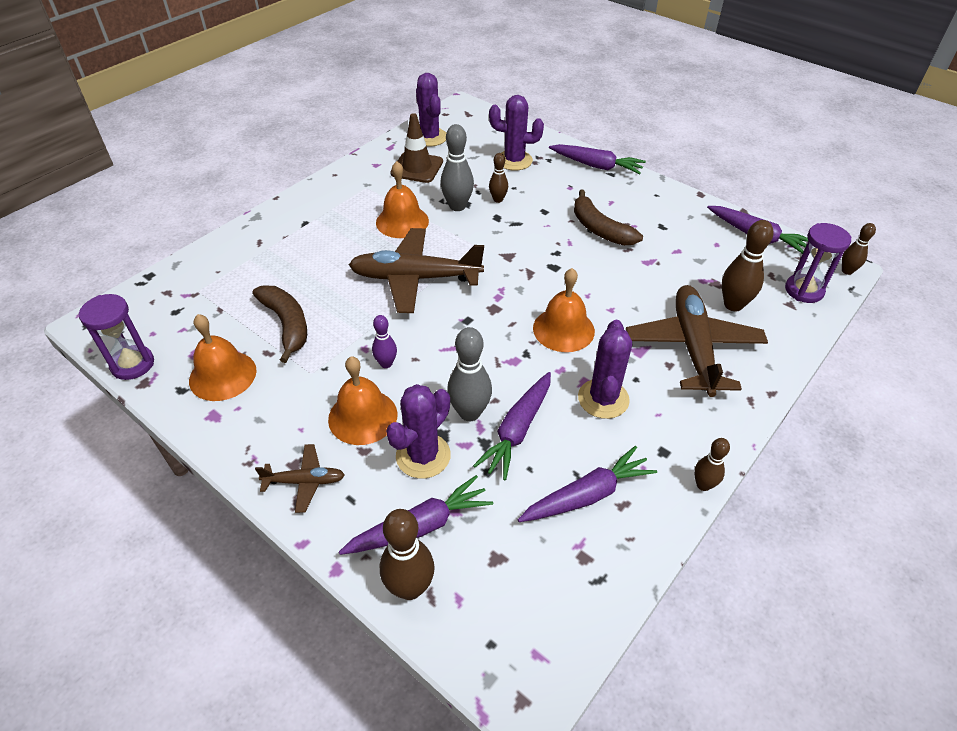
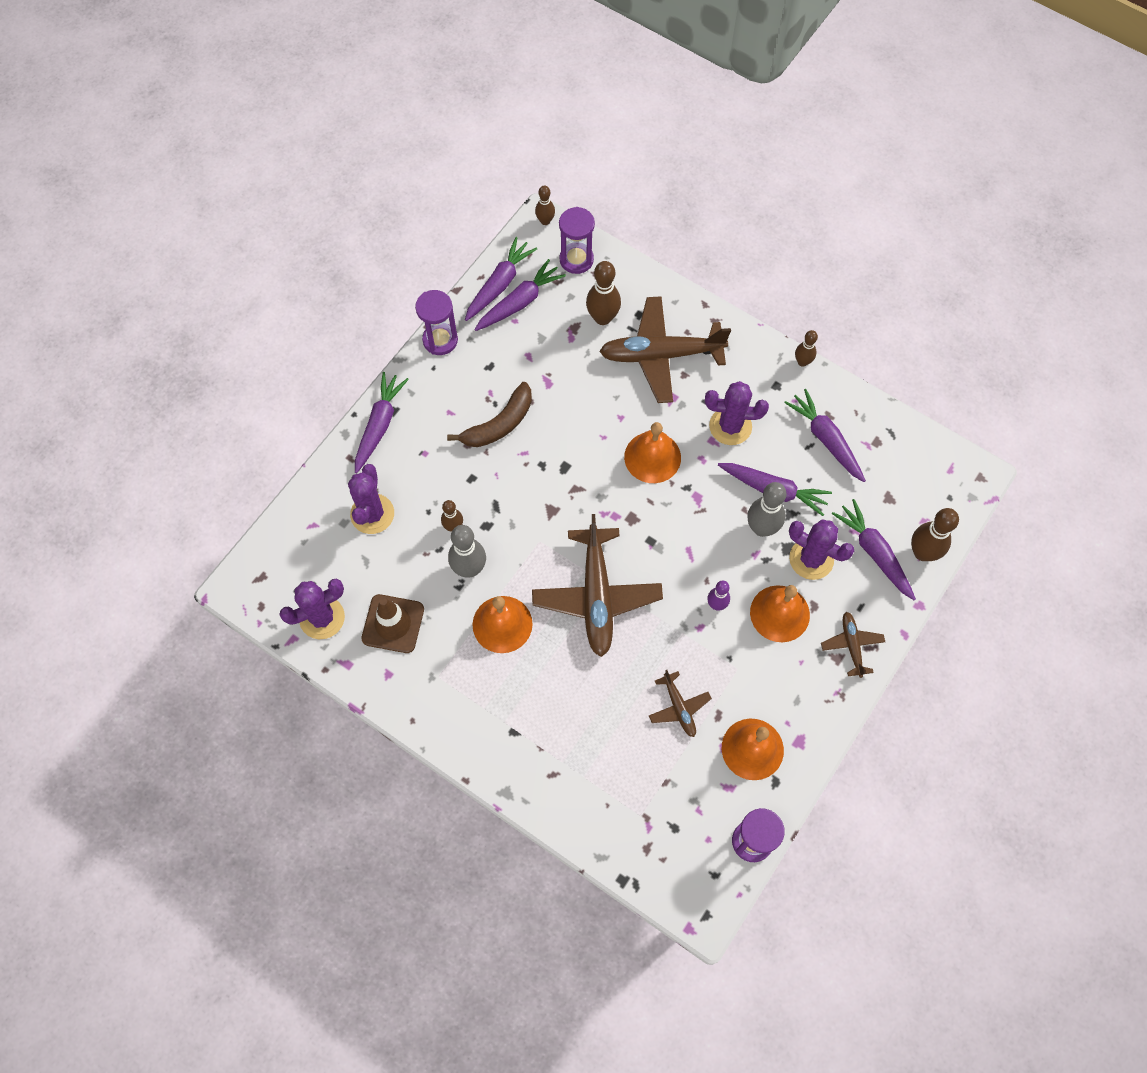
camera: 95 degrees left, 20 degrees up
brown banana [252,286,307,363] -> brown plane [649,670,712,737]
none -> purple hourglass [415,290,458,355]
none -> purple carrot [474,259,566,331]

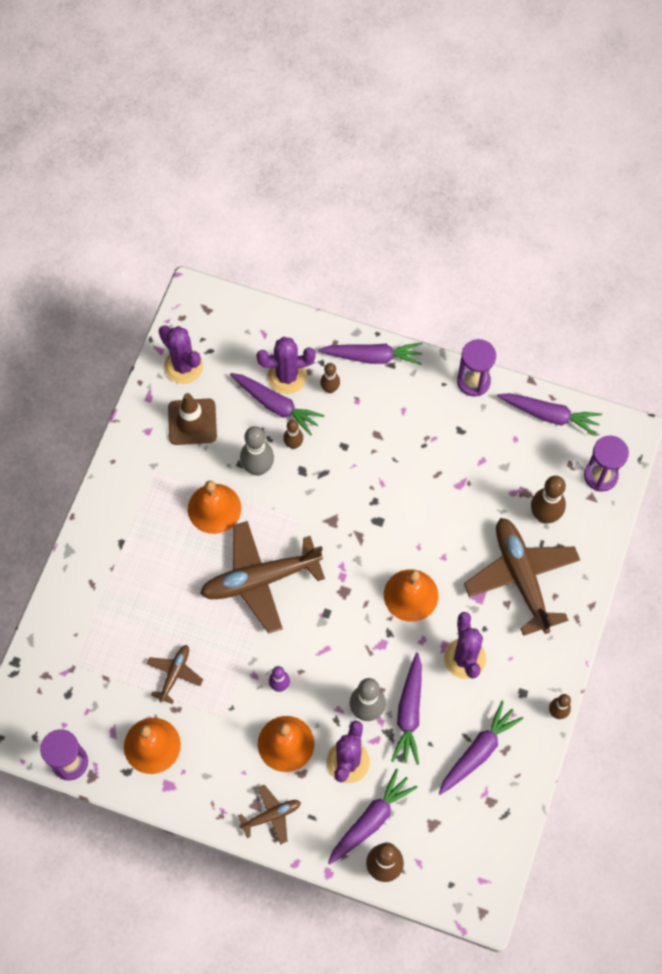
camera: 75 degrees right, 0 degrees up
brown banana [447,382,532,447] -> none
purple carrot [474,259,566,331] -> purple carrot moved to [230,373,324,436]
brown bowling pin [535,185,555,225] -> brown bowling pin moved to [320,363,340,393]
brown plane [649,670,712,737] -> brown plane turned 150 degrees clockwise [147,645,203,704]

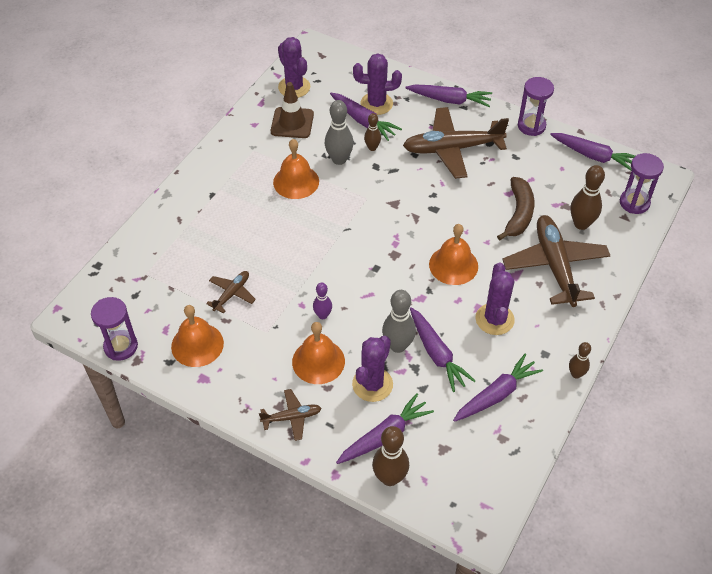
camera: 10 degrees right, 15 degrees down
brown plane [200,521,325,634] -> brown plane moved to [403,107,509,179]
brown bowling pin [320,363,340,393] -> none
purple carrot [391,653,422,765] -> purple carrot turned 45 degrees counterclockwise [410,307,475,392]
none -> brown banana [497,177,534,241]

